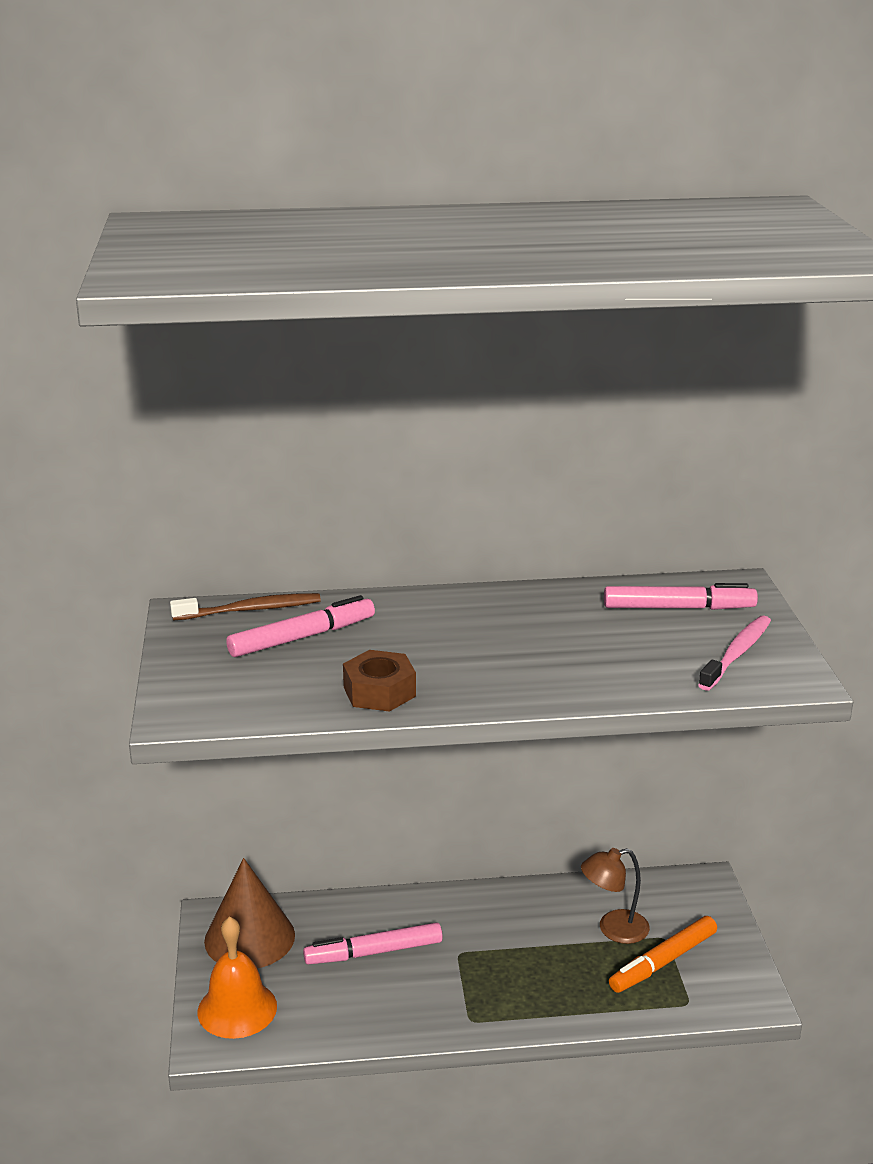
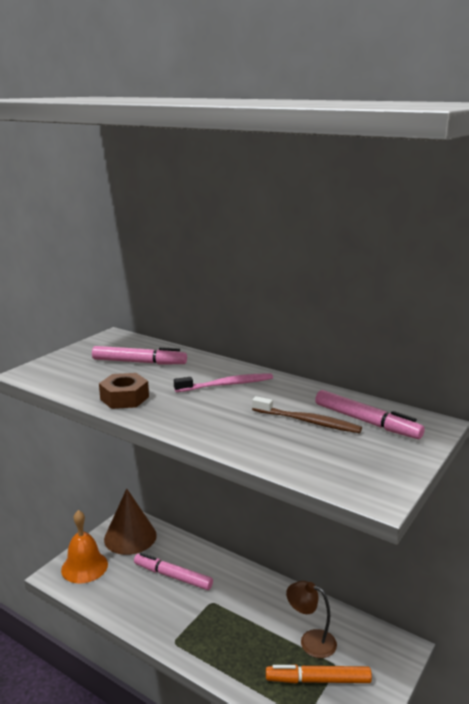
camera: 40 degrees right, 5 degrees down
brown toothbrush [170,593,321,620] -> brown toothbrush moved to [252,396,362,433]
pink toothbrush [698,615,771,691] -> pink toothbrush moved to [174,373,273,392]

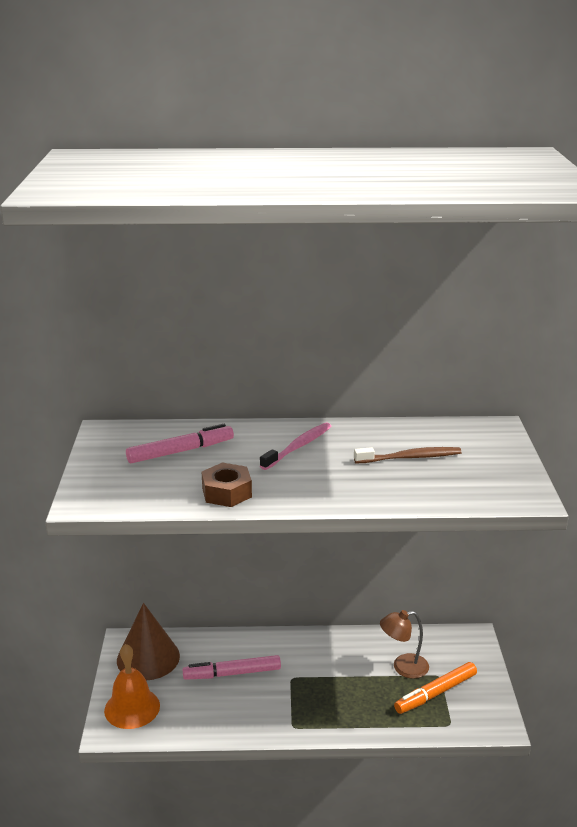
camera: 35 degrees left, 5 degrees up
pink marker [315,390,425,439] -> none

